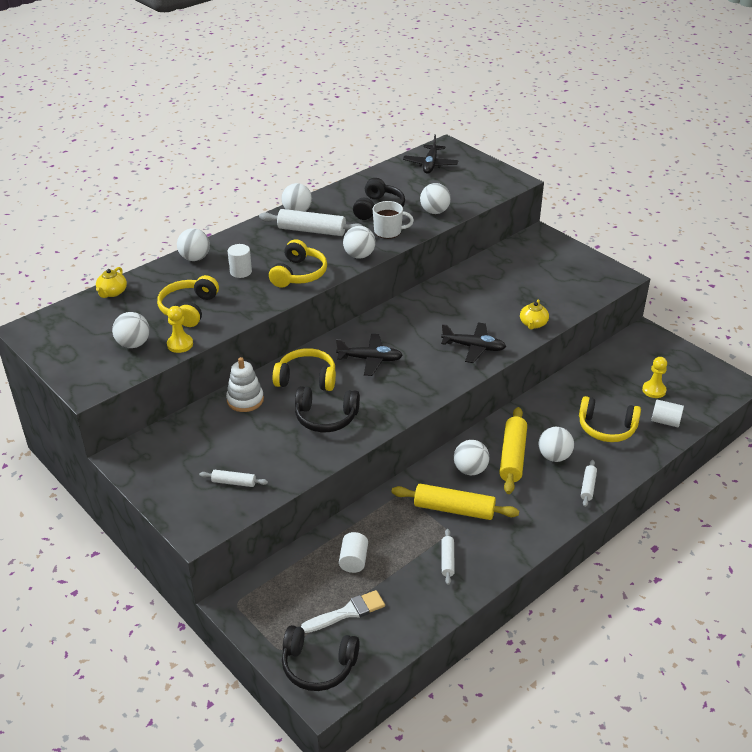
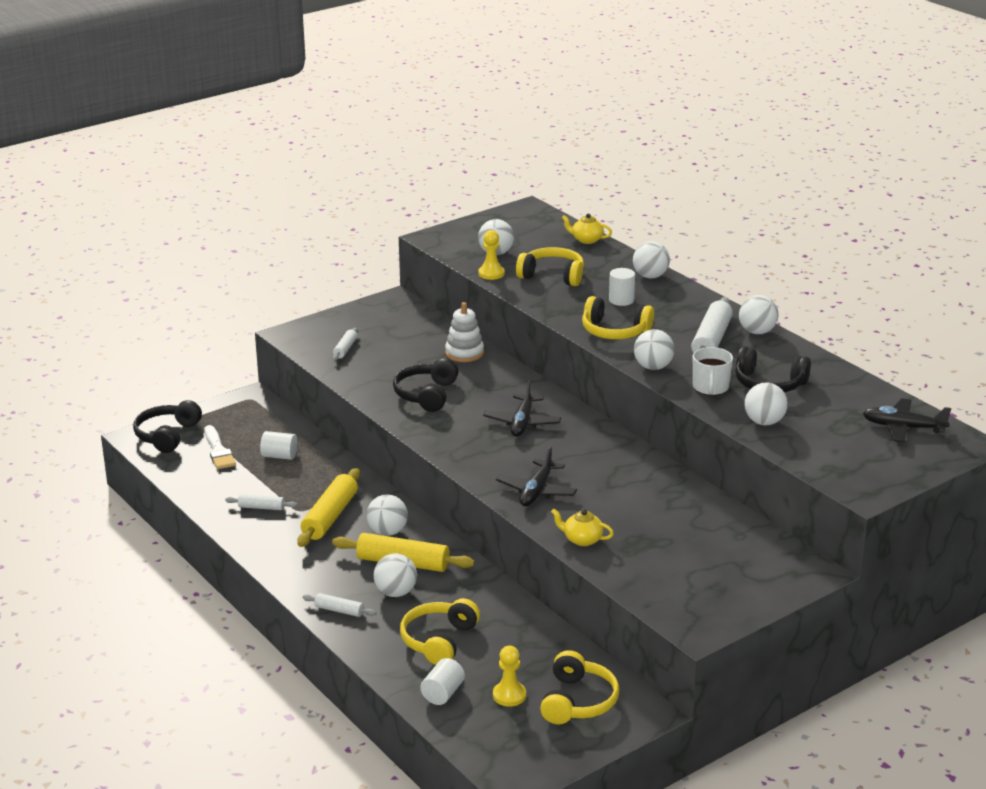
camera: 95 degrees right, 10 degrees down
yellow headphones [273,348,336,391] -> yellow headphones moved to [540,650,619,724]

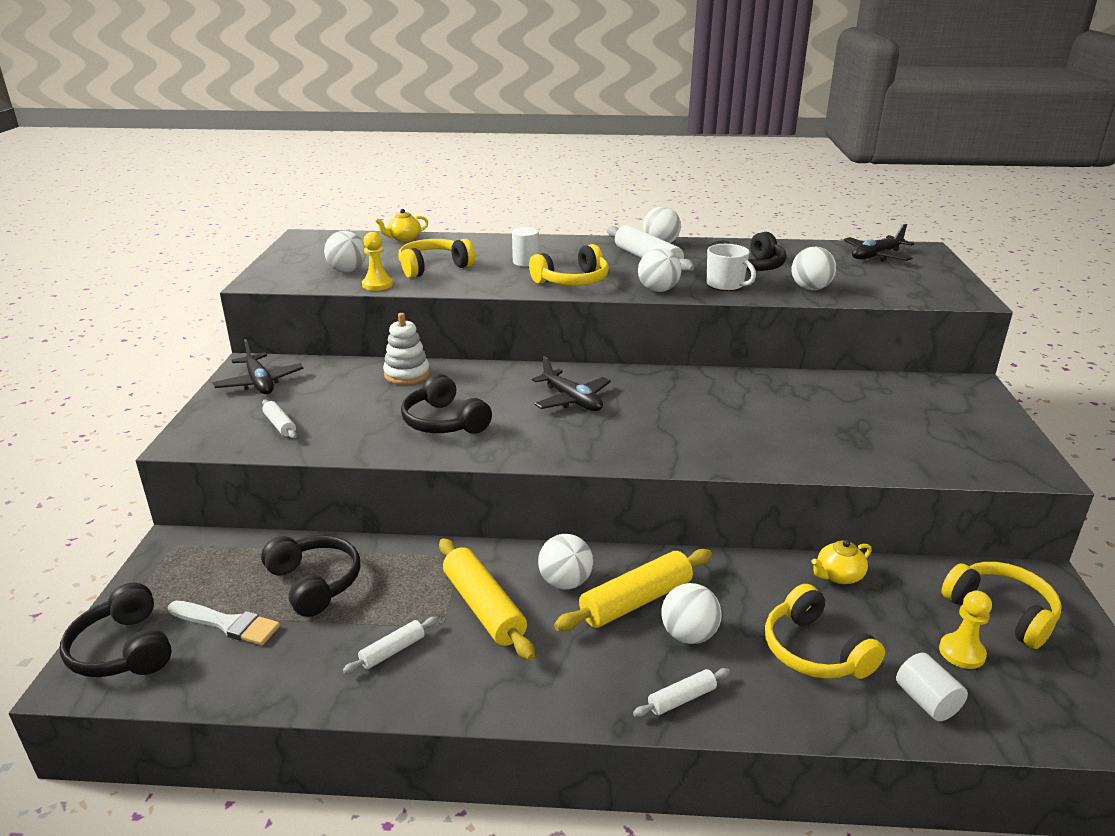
camera: 50 degrees left, 0 degrees up
white cylinder [260,431,297,460] -> black headphones [261,535,360,617]
black plane [496,446,577,506] -> black plane moved to [213,339,303,394]
yellow teapot [551,509,614,546] -> yellow teapot moved to [811,540,872,584]
white ball [633,241,670,278] -> none

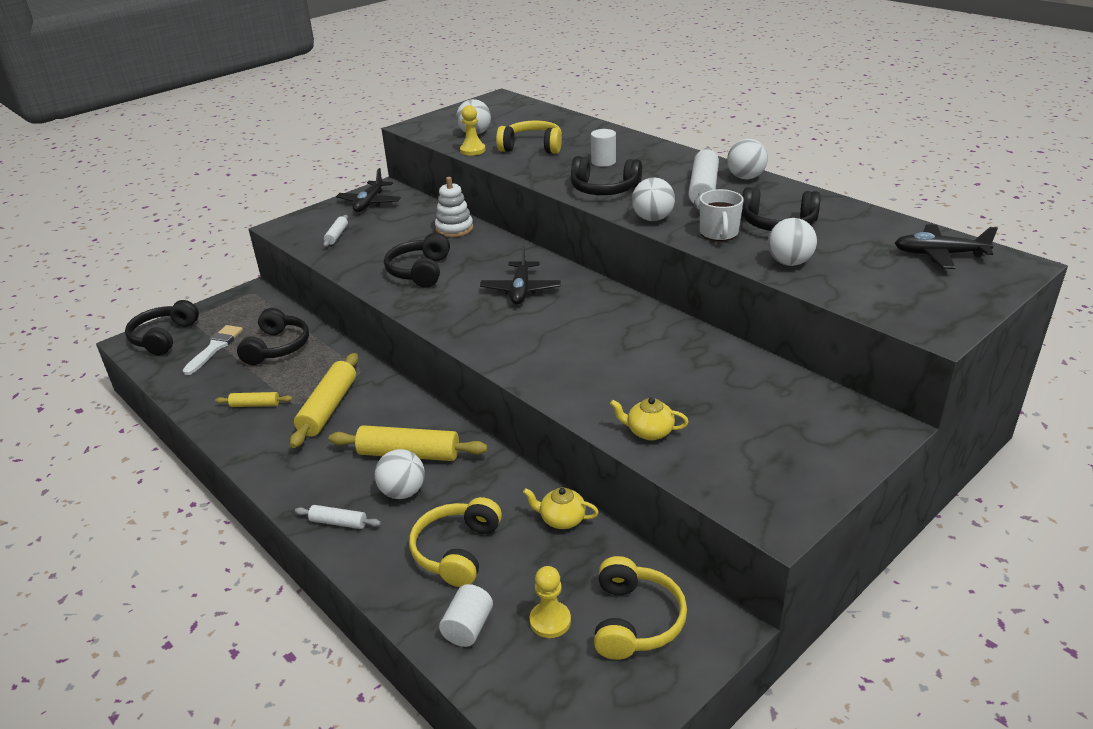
camera: 45 degrees right, 5 degrees up
white brush [168,601,280,645] -> white brush turned 135 degrees counterclockwise [183,325,243,375]
white rolling pin [343,617,438,674] -> yellow rolling pin [215,392,293,407]
yellow teapot [375,209,428,242] -> yellow teapot moved to [610,397,689,440]
yellow headphones [529,244,609,286] -> black headphones [571,156,642,195]
white ball [538,534,593,589] -> none

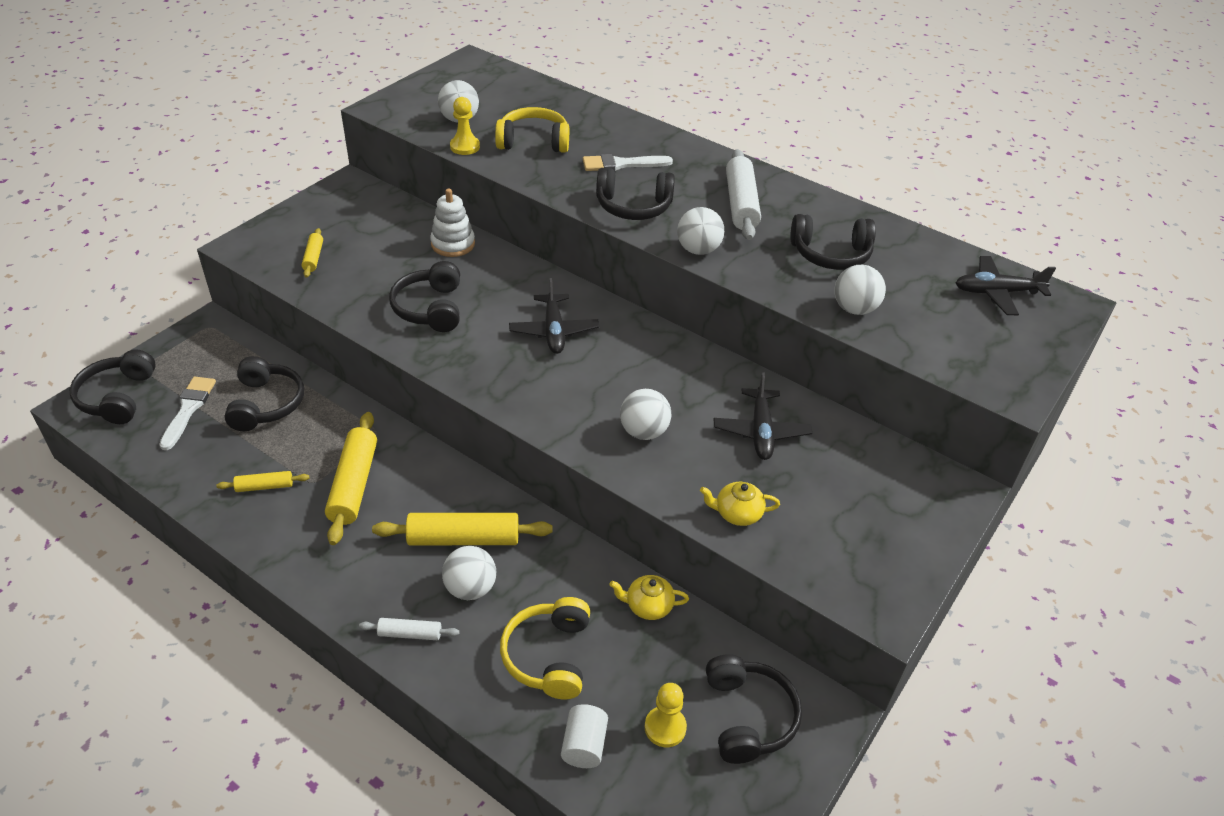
camera: 15 degrees left, 10 degrees up
white rolling pin [323,215,348,247] -> yellow rolling pin [302,228,323,278]
black plane [336,168,401,212] -> black plane moved to [714,372,812,460]
white cylinder [591,129,616,167] -> white brush [583,154,673,171]
yellow headphones [594,556,687,660] -> black headphones [706,654,802,764]
white mug [700,189,744,241] -> none
white ball [727,139,768,179] -> white ball moved to [620,389,671,440]

